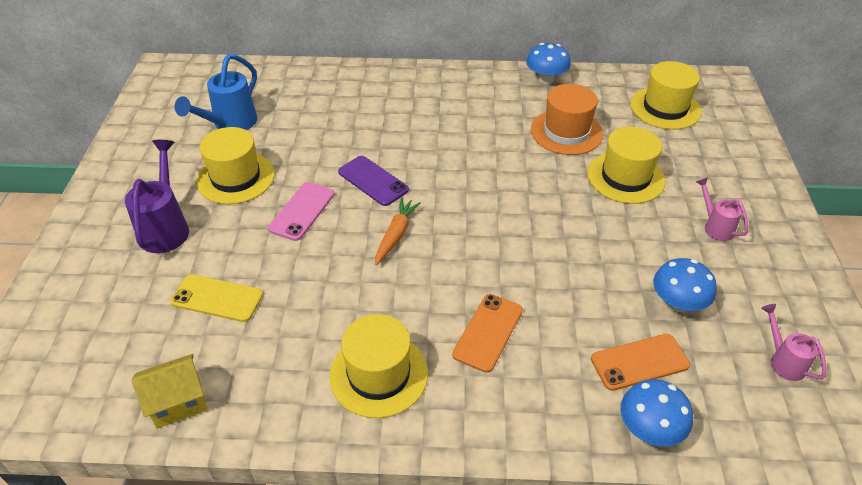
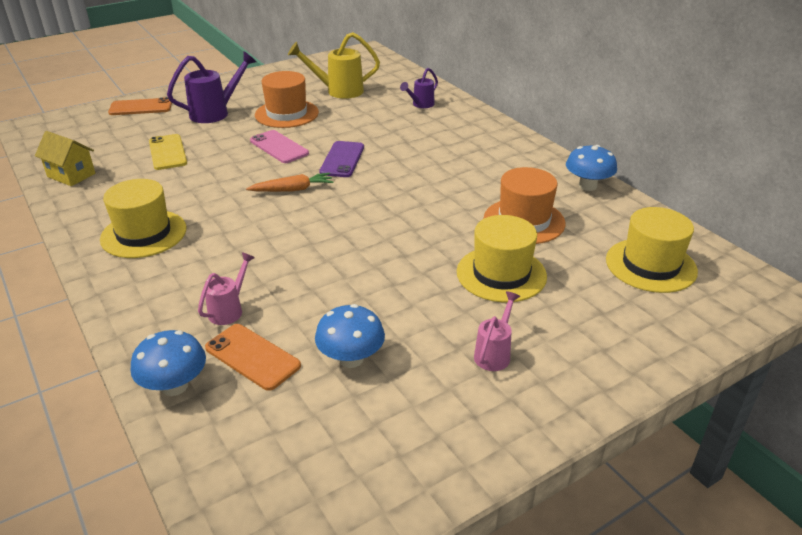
camera: 55 degrees right, 10 degrees down
blue watering can [175,54,257,130] -> yellow watering can [288,32,380,99]
yellow hat [196,127,275,204] -> orange hat [255,71,319,128]
pink phone [268,182,335,241] -> pink phone turned 60 degrees clockwise [250,130,309,163]
orange phone [452,294,523,373] -> orange phone moved to [108,97,172,115]
pink watering can [761,304,827,381] -> pink watering can moved to [198,252,255,325]
none -> purple watering can [400,68,438,108]

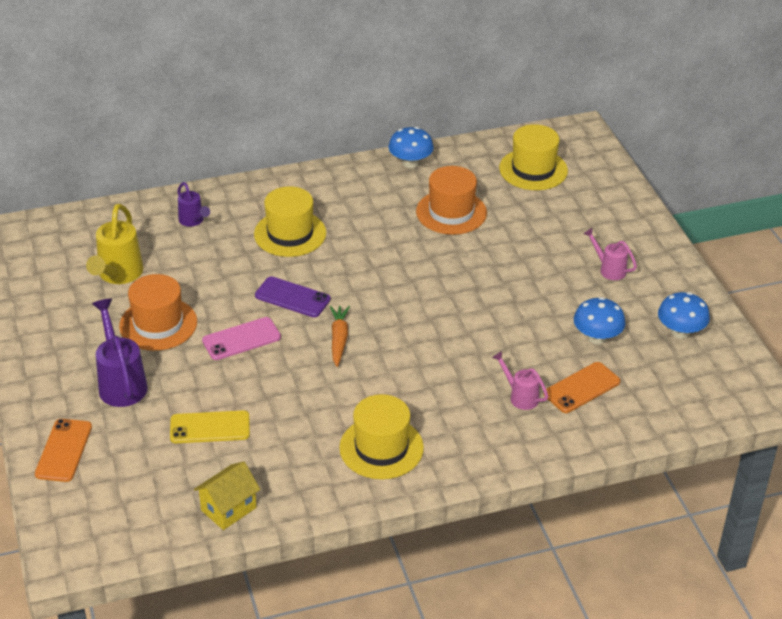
camera: 75 degrees left, 5 degrees up
blue mushroom [131,330,206,396] -> blue mushroom moved to [658,292,710,339]
yellow hat [457,215,547,302] -> yellow hat moved to [254,186,326,257]

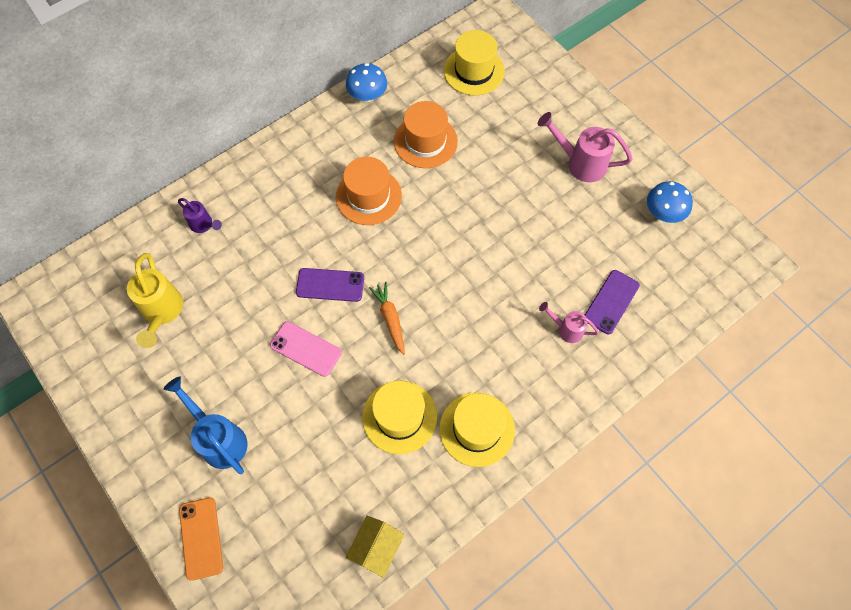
camera: 20 degrees left, 25 degrees up
purple watering can [92,299,148,407] -> blue watering can [163,376,248,474]
orange hat [119,274,197,351] -> orange hat moved to [336,157,402,225]
yellow phone [170,410,250,443] -> none
pink phone [202,317,281,360] -> pink phone turned 75 degrees clockwise [270,322,342,377]
yellow hat [254,186,326,257] -> yellow hat moved to [362,381,437,454]
orange phone [543,362,620,413] -> purple phone [585,270,640,334]
blue mushroom [574,297,625,345] -> none
pink watering can [583,228,637,280] -> pink watering can [538,112,633,182], size x1.71

